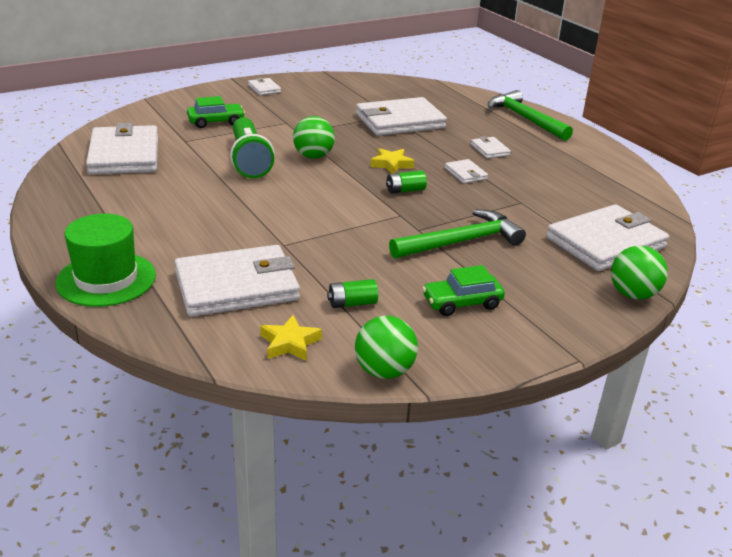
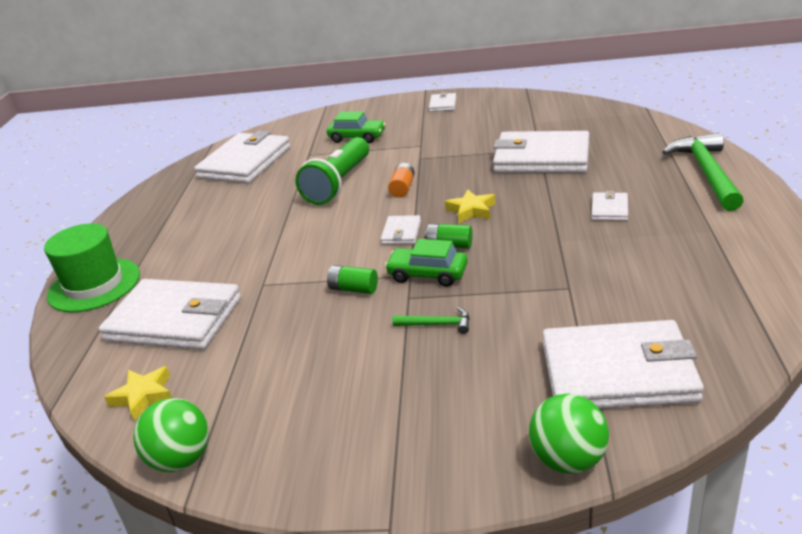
camera: 40 degrees right, 0 degrees up
green ball [293,116,335,159] -> orange battery [388,163,415,198]
green battery [327,279,378,308] -> green battery moved to [327,265,378,294]
green hammer [389,209,526,259] -> green hammer [392,307,470,334], size x0.46
green car [422,265,505,316] -> green car moved to [385,239,468,287]
white wallet [445,159,488,184] -> white wallet moved to [381,215,421,245]

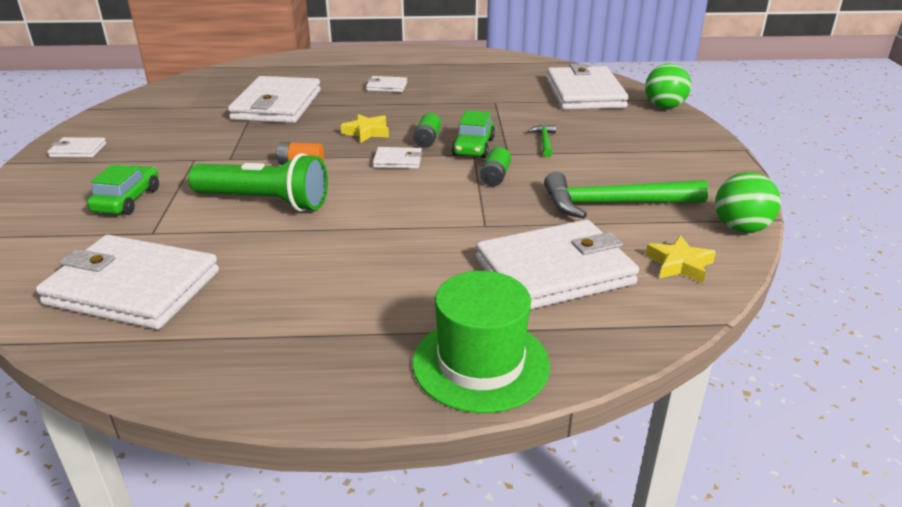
camera: 100 degrees left, 0 degrees up
white wallet [99,279,241,350] -> white wallet turned 60 degrees clockwise [476,220,639,310]
green hammer [662,133,743,211] -> green hammer moved to [544,172,709,219]

